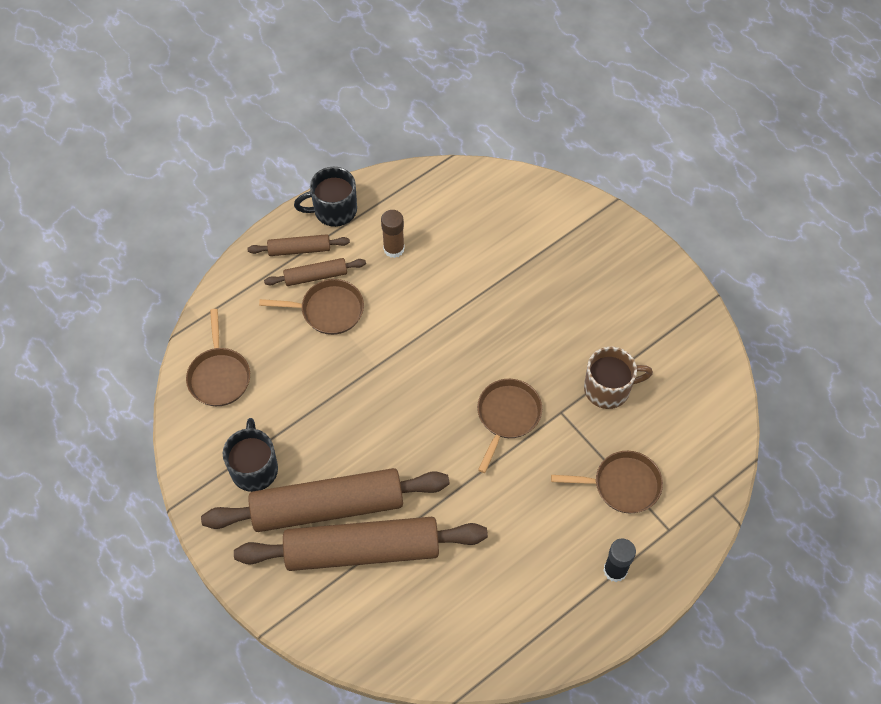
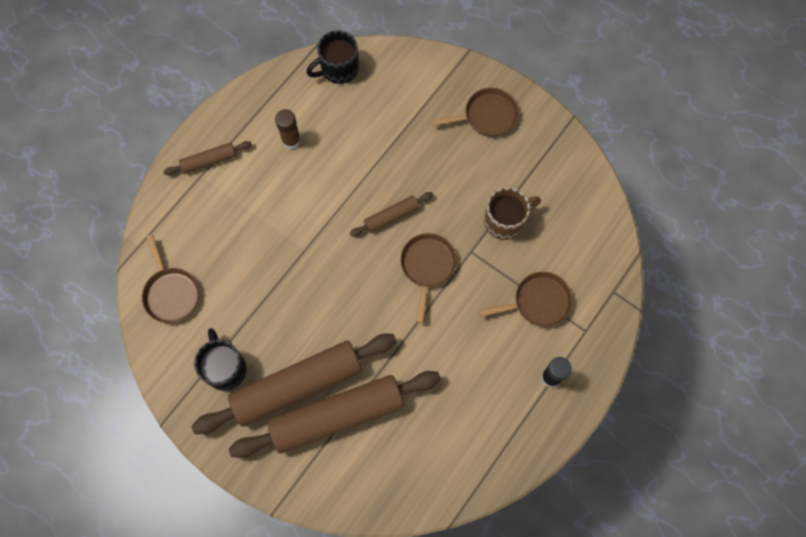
camera: 15 degrees left, 10 degrees up
brown pan [259,279,364,335] -> brown pan moved to [431,88,519,137]
brown rolling pin [264,258,366,286] -> brown rolling pin moved to [350,192,433,237]
black mug [294,167,357,227] -> black mug moved to [306,30,359,84]

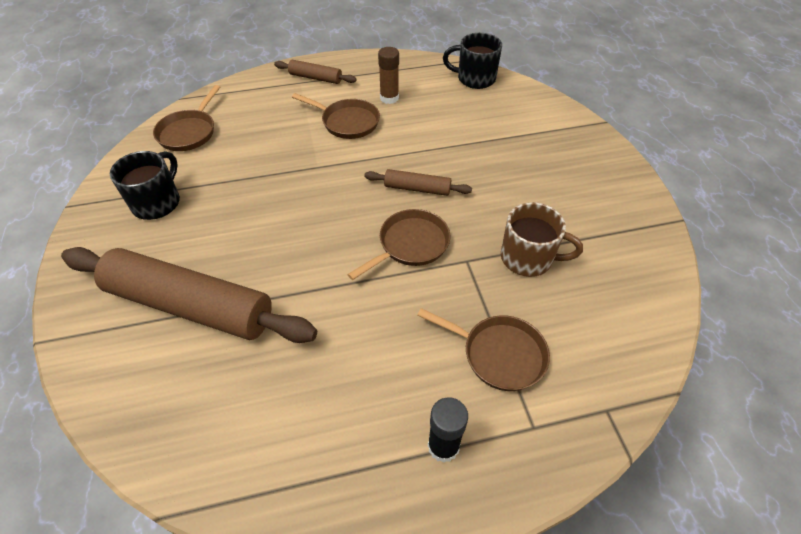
camera: 40 degrees right, 20 degrees down
brown rolling pin [191,334,397,434] -> none
brown pan [431,88,519,137] -> brown pan moved to [292,93,380,139]

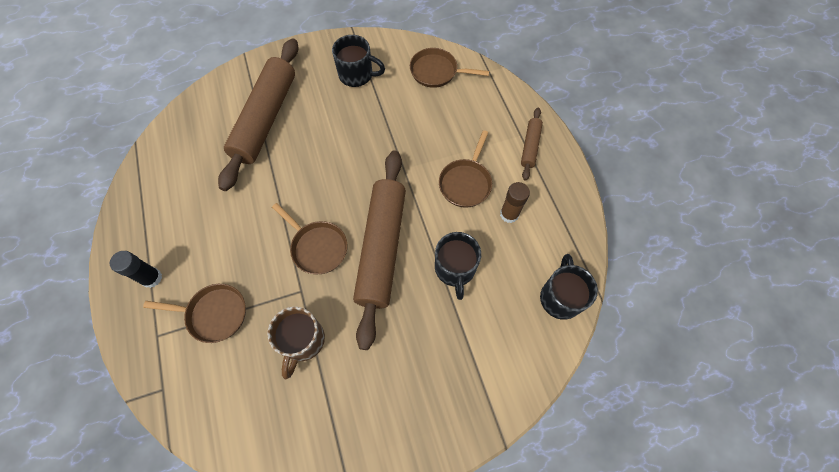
camera: 85 degrees right, 15 degrees up
brown rolling pin [364,169,472,196] -> brown rolling pin [353,150,406,350], size x2.18
brown pan [417,308,550,391] -> brown pan turned 105 degrees counterclockwise [143,284,246,343]
none -> black mug [435,232,481,300]

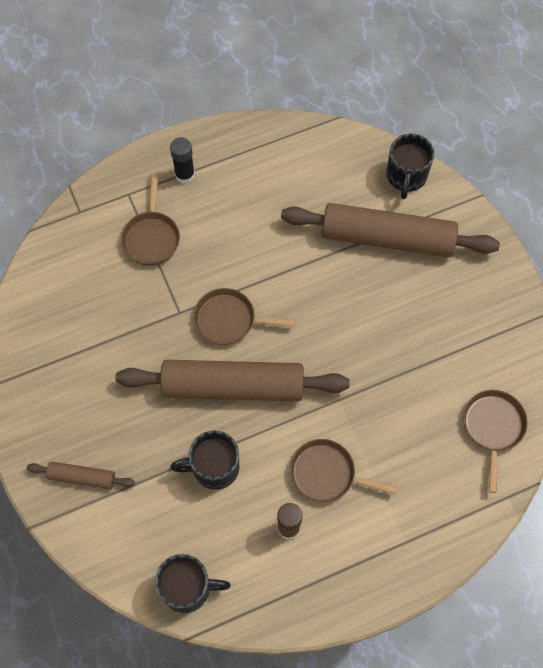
camera: 85 degrees right, 0 degrees up
brown mug [268,307,325,379] -> none
brown pan [272,203,347,274] -> brown pan turned 60 degrees clockwise [193,288,296,345]
black mug [332,35,385,87] -> black mug moved to [387,133,434,199]
brown rolling pin [521,107,543,180] -> brown rolling pin moved to [27,462,135,489]

